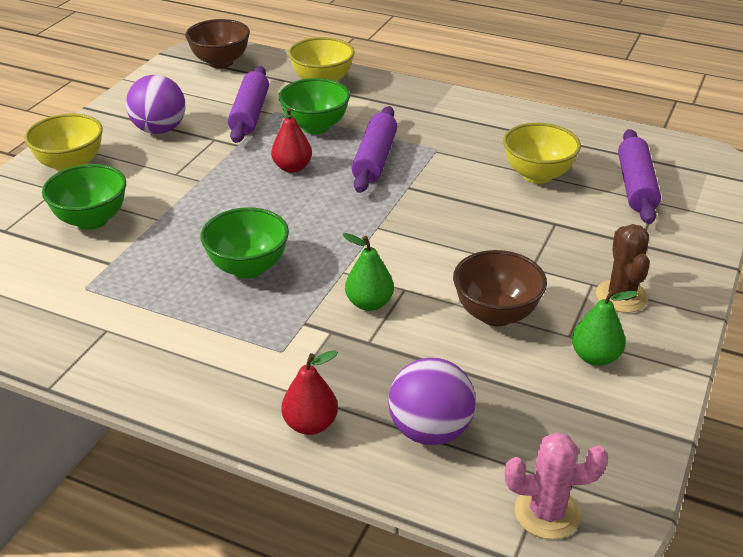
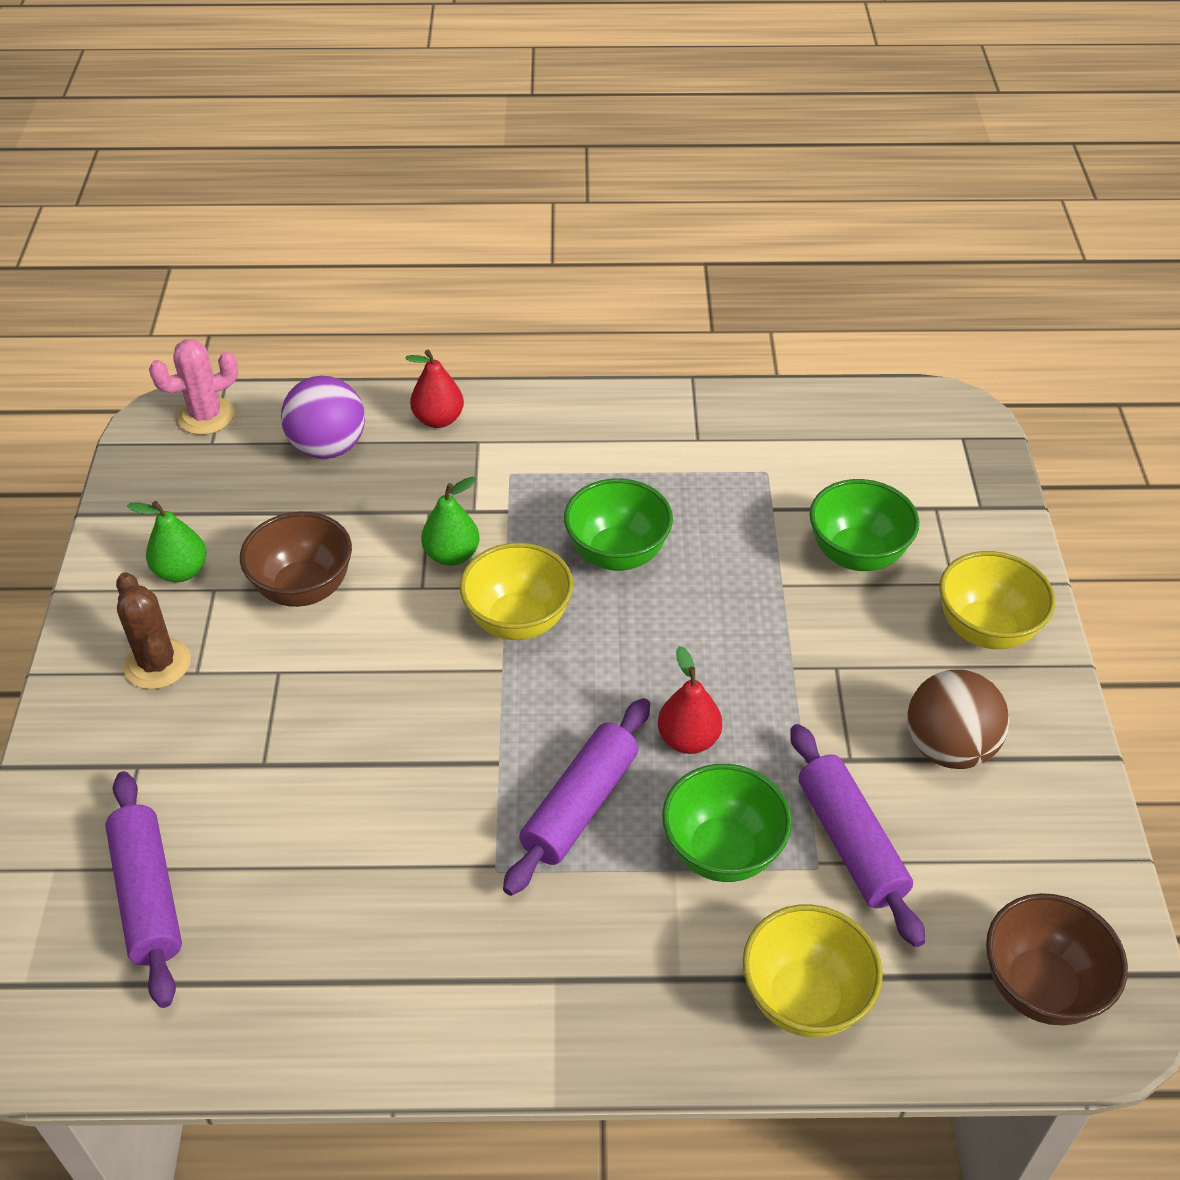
camera: 155 degrees right, 10 degrees up
purple ball [126,75,186,134] -> brown ball [907,670,1010,769]
purple rolling pin [351,106,397,193] -> purple rolling pin turned 45 degrees clockwise [503,698,650,896]
yellow bowl [503,123,581,184] -> yellow bowl moved to [460,543,573,640]

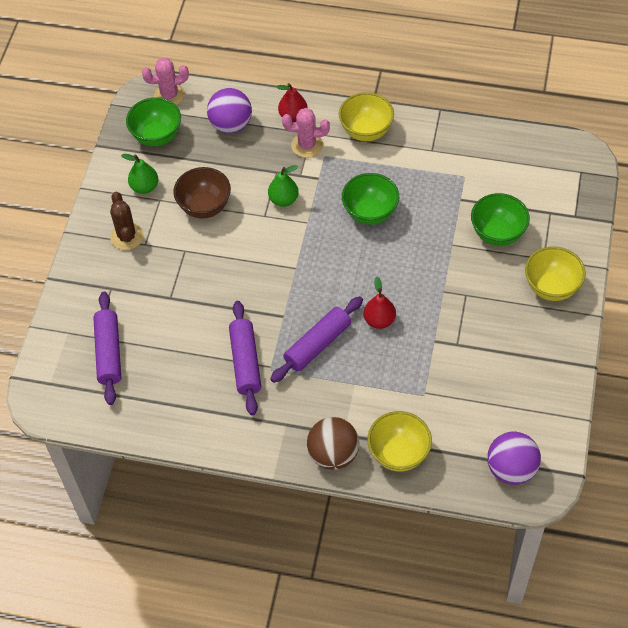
camera: 15 degrees right, 10 degrees up
yellow bowl [460,543,573,640] -> yellow bowl moved to [339,92,394,141]
green bowl [662,764,792,882] -> green bowl moved to [126,97,181,146]
purple rolling pin [790,724,925,947] -> purple rolling pin moved to [229,301,261,415]
brown ball [907,670,1010,769] -> brown ball moved to [307,417,359,470]
brown bowl [986,893,1128,1025] -> purple ball [487,432,541,485]
none -> pink cactus [282,108,330,158]

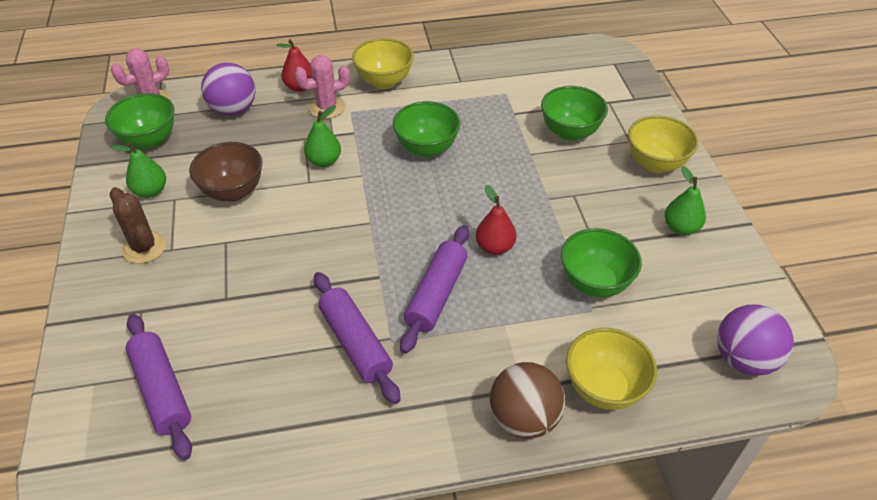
camera: 25 degrees left, 10 degrees down
none -> green bowl [561,228,642,297]
none -> green pear [664,166,706,235]

